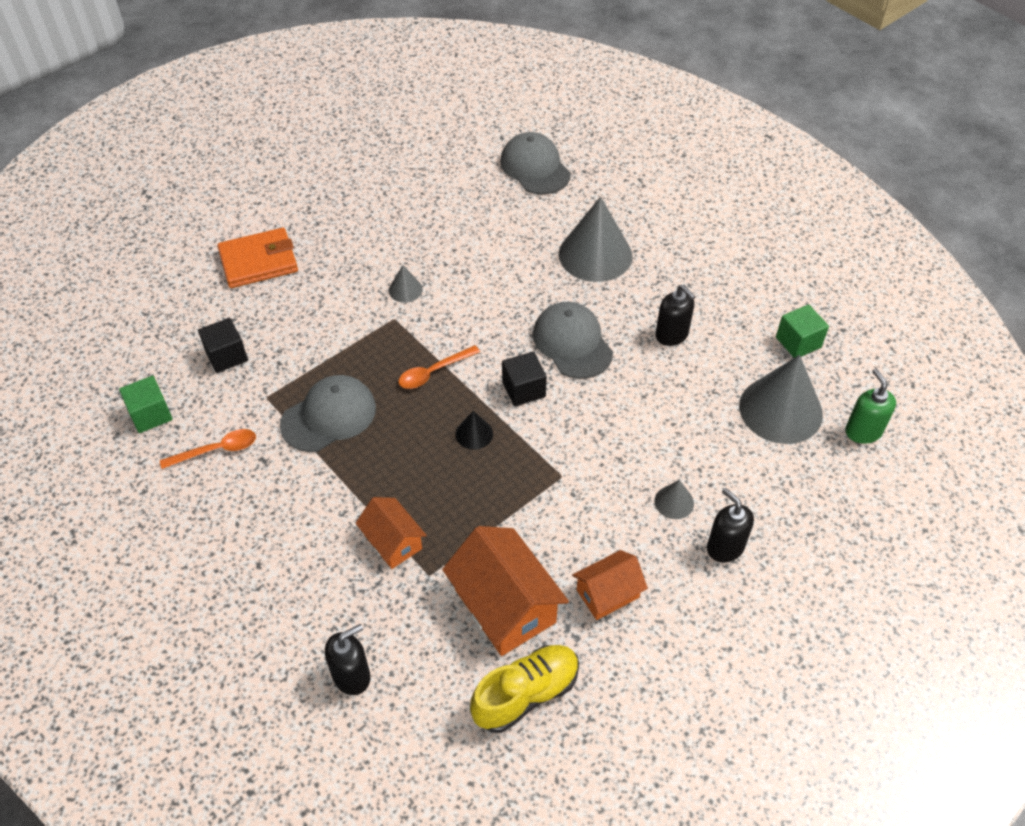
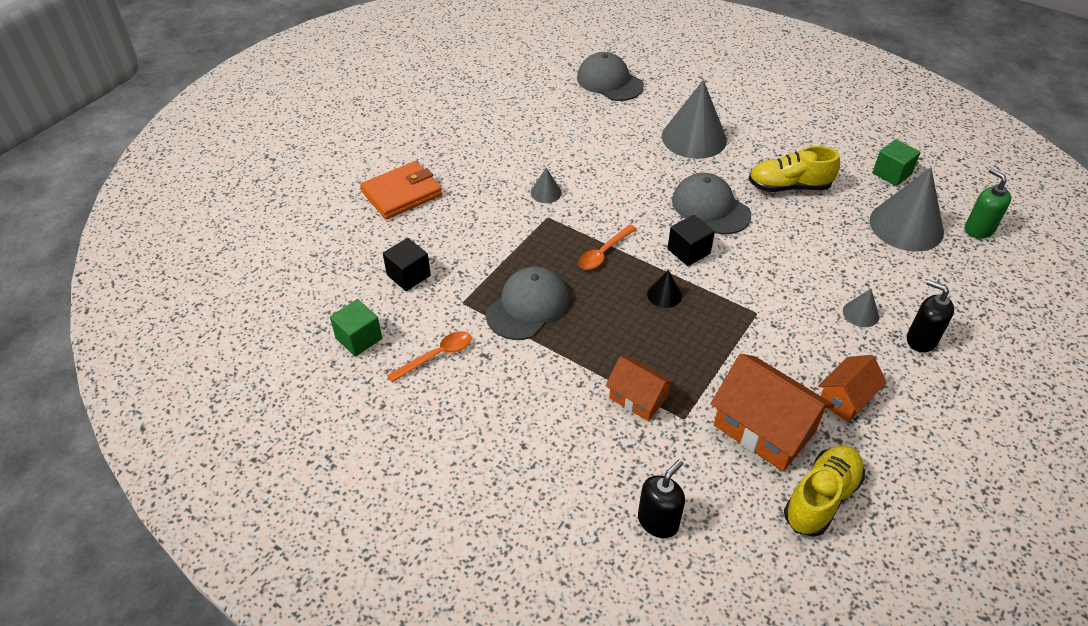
camera: 15 degrees left, 5 degrees down
black soap dispenser [655,285,695,346] -> yellow shoe [748,146,840,192]

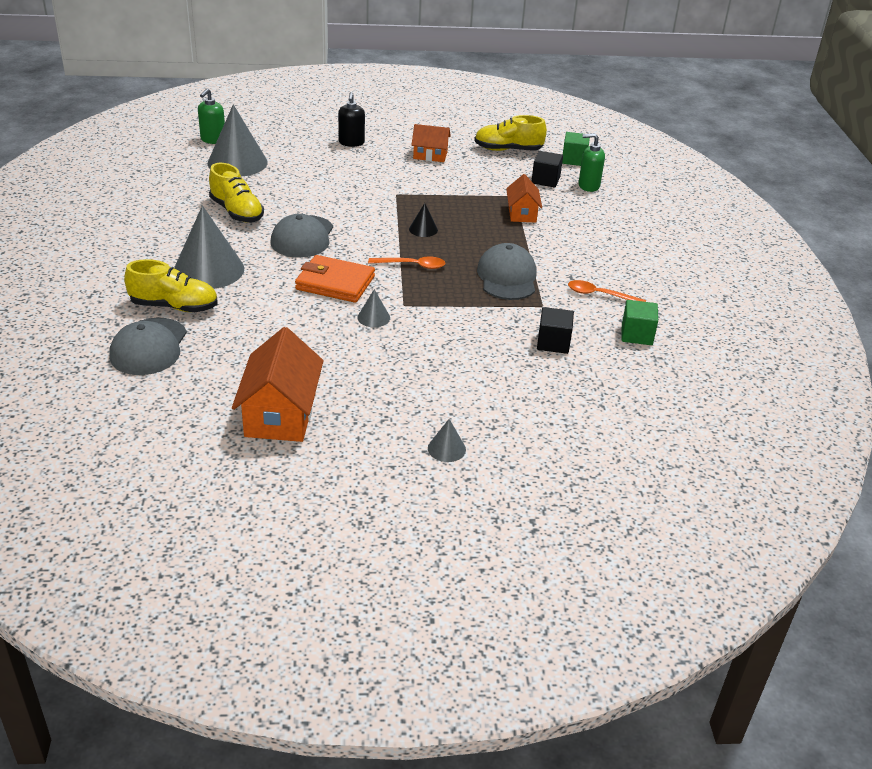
camera: 130 degrees left, 10 degrees down
orange wallet [360,161,442,219] -> orange wallet moved to [295,255,375,303]
grey cap [486,267,569,340] -> grey cap turned 90 degrees clockwise [477,243,537,300]
black soap dispenser [638,459,685,538] -> green soap dispenser [579,133,605,192]
black cube [667,215,715,266] -> black cube moved to [532,151,563,188]
orange house [710,354,834,471] -> orange house moved to [232,327,324,442]
grey cone [843,289,879,327] -> grey cone moved to [428,419,466,462]
green cube [872,139,921,186] -> green cube moved to [562,132,590,166]
none -> yellow shoe [124,259,218,312]

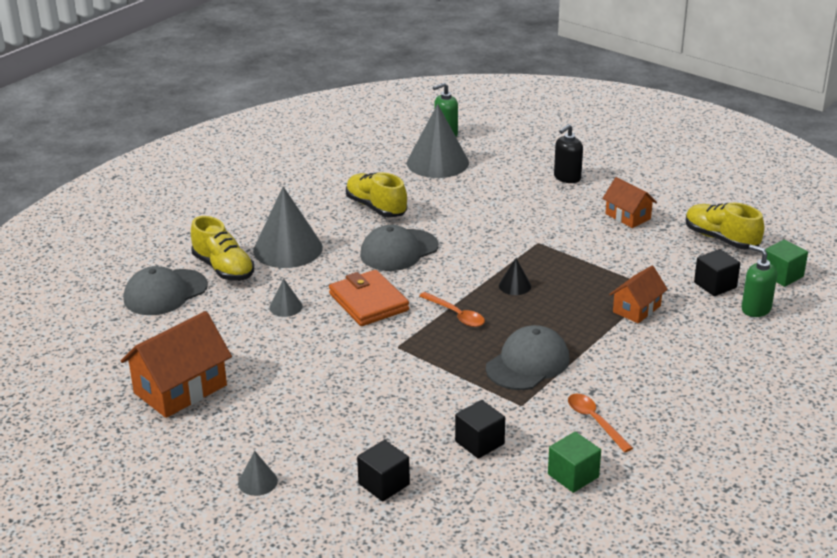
camera: 45 degrees right, 5 degrees down
yellow shoe [209,163,264,223] -> yellow shoe turned 135 degrees clockwise [346,172,407,218]
grey cone [357,289,390,327] -> grey cone moved to [269,279,303,317]
none -> black cube [357,440,410,501]

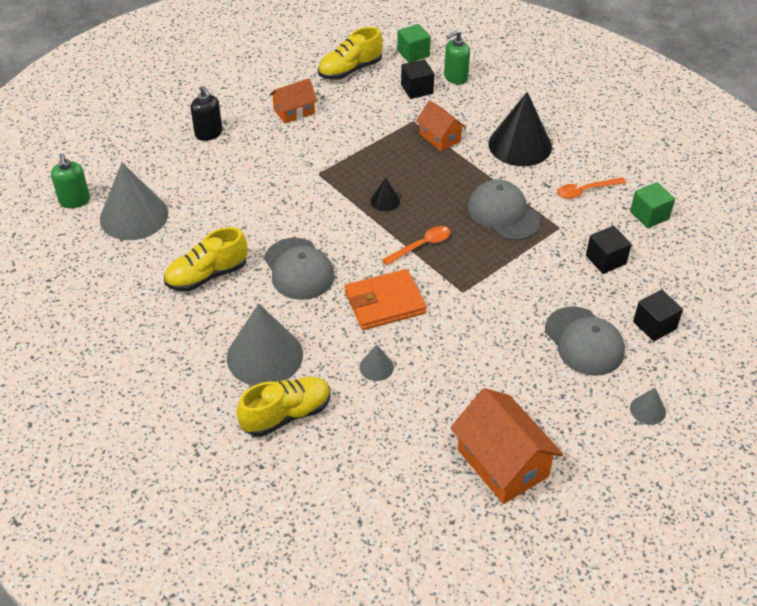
camera: 80 degrees left, 15 degrees up
grey cap [124,266,208,315] -> grey cap moved to [545,306,625,376]
none -> black cone [488,92,552,166]

